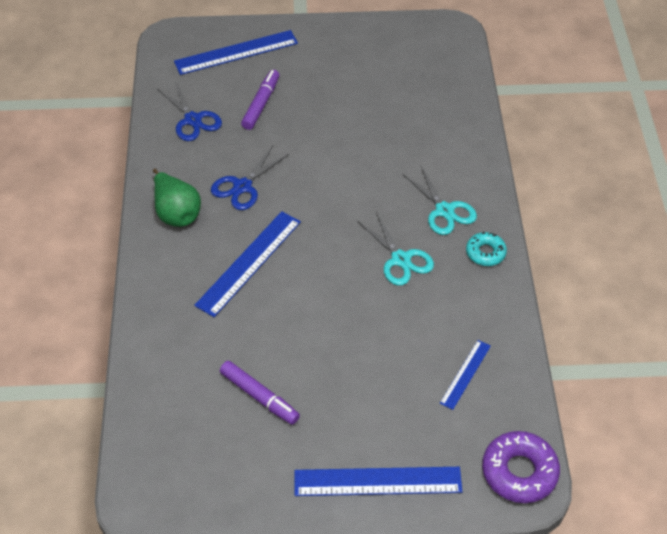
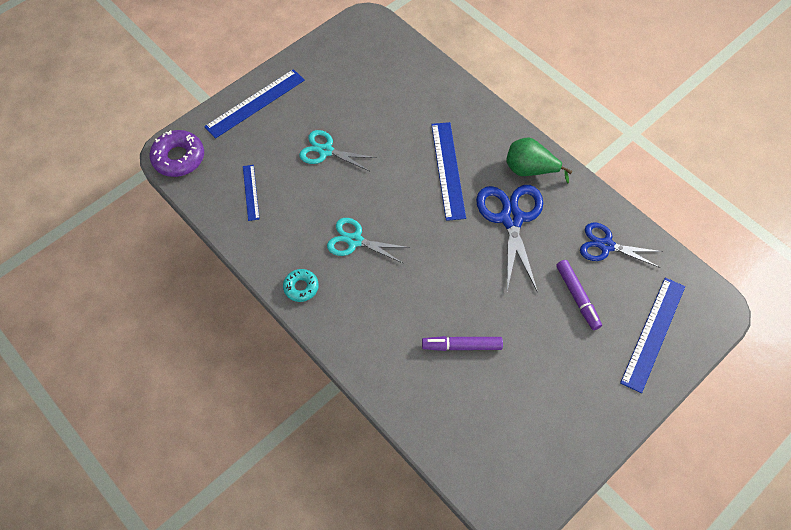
camera: 140 degrees right, 10 degrees up
blue scissors [211,146,289,210] -> blue scissors [476,185,543,293], size x1.55
purple marker [220,361,300,425] -> purple marker moved to [422,336,503,351]
turquoise scissors [402,166,477,235] -> turquoise scissors moved to [299,130,377,172]

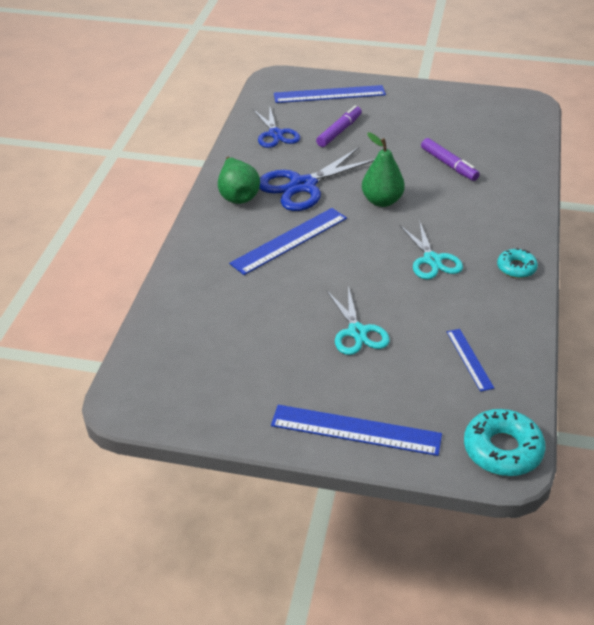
camera: 125 degrees left, 20 degrees down
purple donut [150,130,204,177] -> turquoise donut [464,409,546,476]
blue ruler [243,165,260,221] -> blue ruler turned 60 degrees counterclockwise [447,329,494,392]
none -> green pear [362,133,405,207]

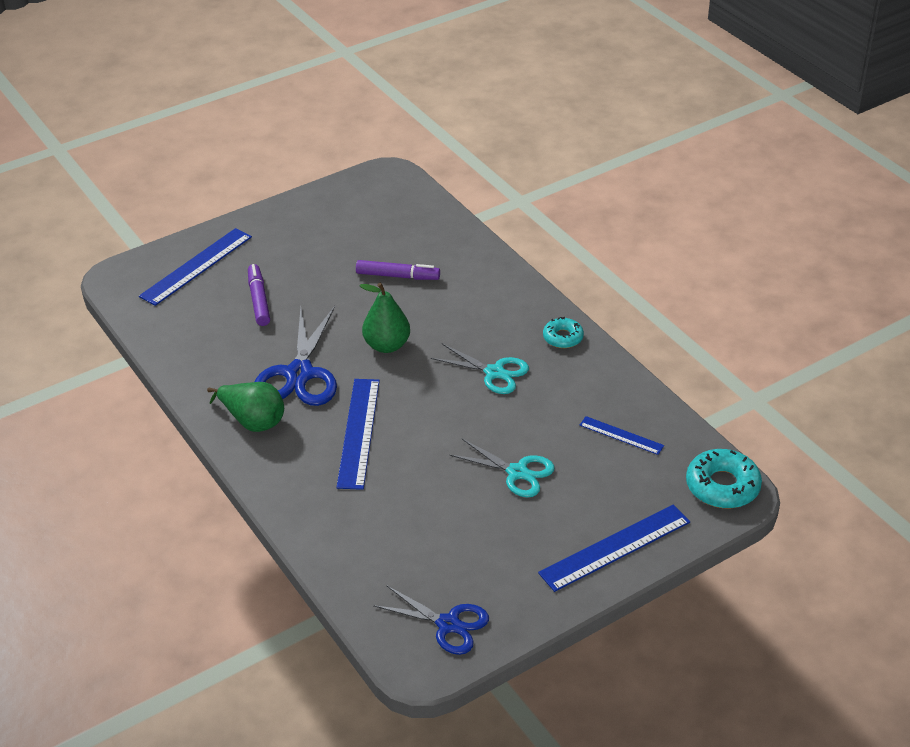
camera: 45 degrees left, 0 degrees up
blue scissors [253,108,300,148] -> blue scissors moved to [373,585,489,655]

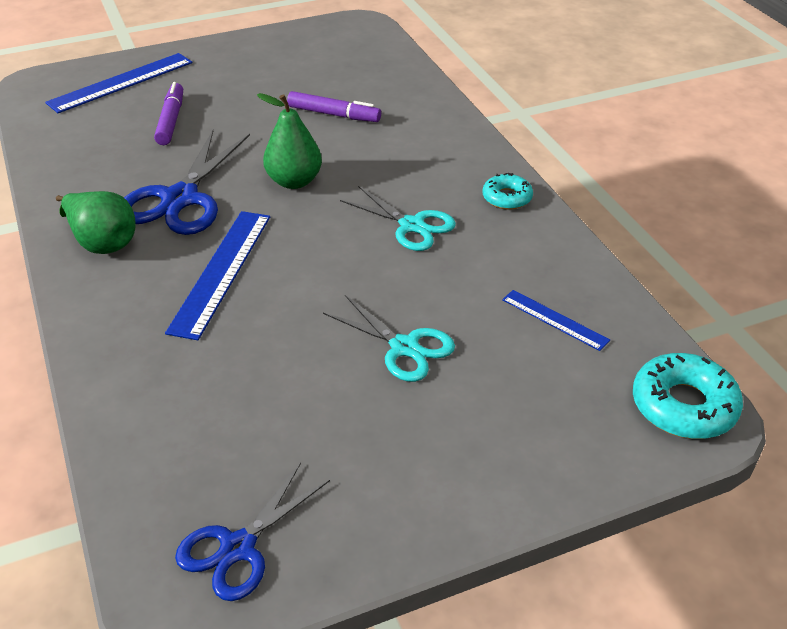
camera: 10 degrees right, 0 degrees up
blue scissors [373,585,489,655] -> blue scissors turned 90 degrees clockwise [175,463,330,601]
blue ruler [538,505,690,592] -> none

